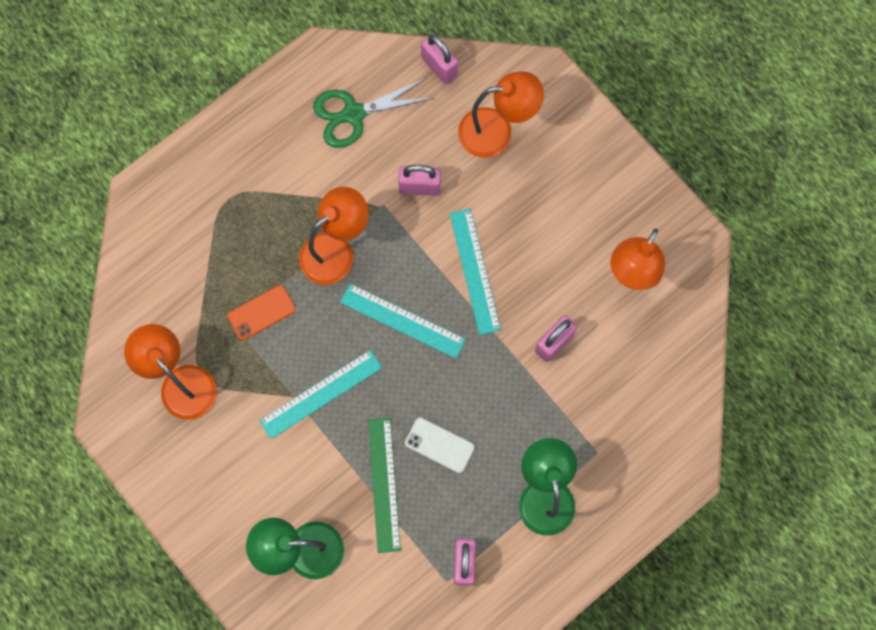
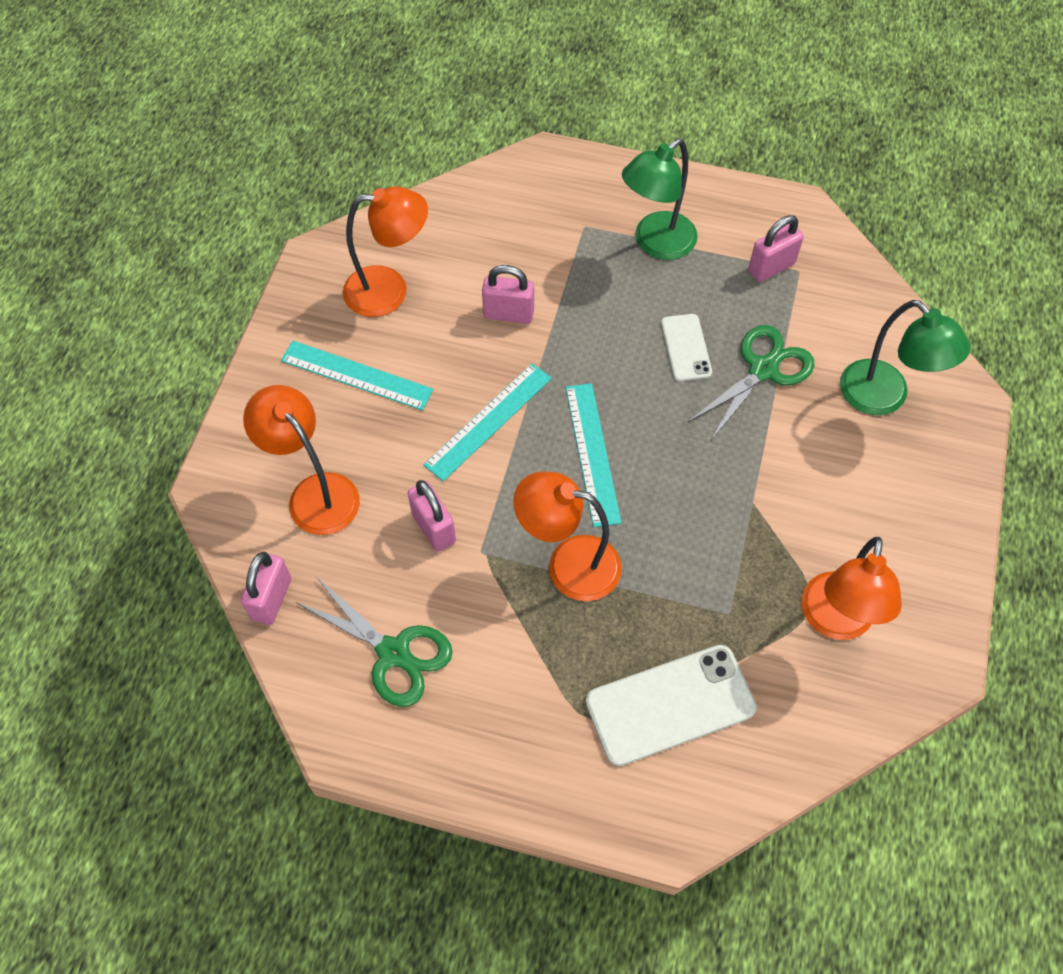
camera: 125 degrees left, 15 degrees down
orange phone [227,285,296,340] -> none
turquoise ruler [259,350,382,439] -> turquoise ruler moved to [281,341,434,410]
green ruler [368,418,401,553] -> green scissors [688,325,815,440]
none -> white phone [586,645,757,766]

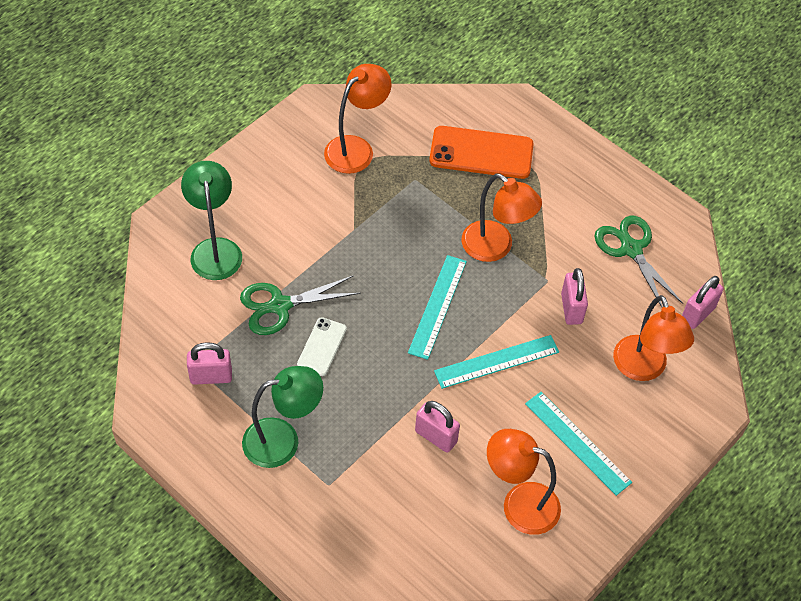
camera: 155 degrees left, 5 degrees down
white phone [586,645,757,766] -> orange phone [429,126,534,179]

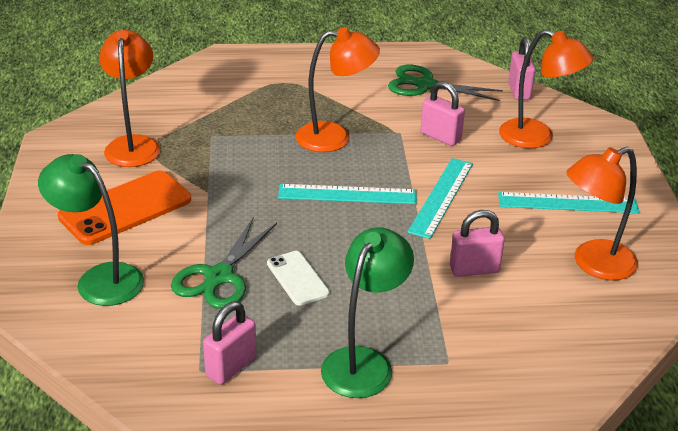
camera: 45 degrees left, 20 degrees down
turquoise ruler [408,255,467,360] -> turquoise ruler turned 60 degrees counterclockwise [278,184,417,204]
orange phone [429,126,534,179] -> orange phone moved to [58,171,191,245]

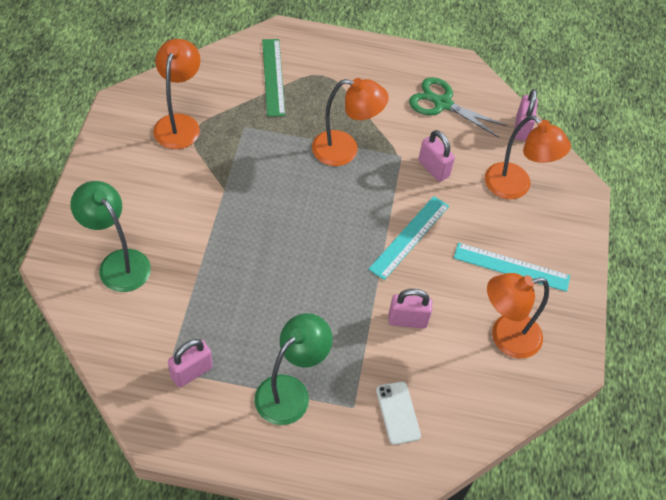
camera: 10 degrees right, 20 degrees up
orange phone [58,171,191,245] -> none
green scissors [171,218,277,309] -> none
white phone [267,251,330,306] -> white phone moved to [376,381,421,445]
turquoise ruler [278,184,417,204] -> none
none -> green ruler [262,39,285,117]

